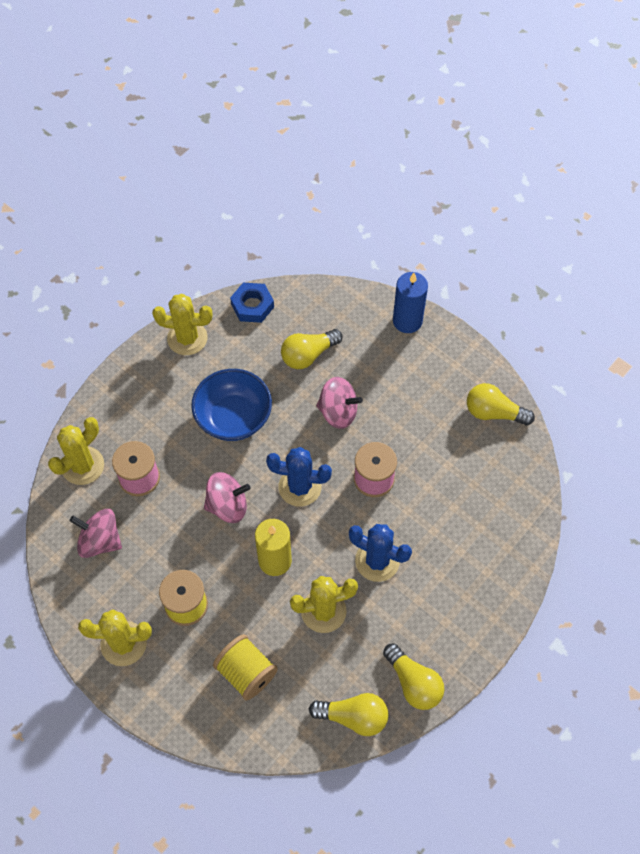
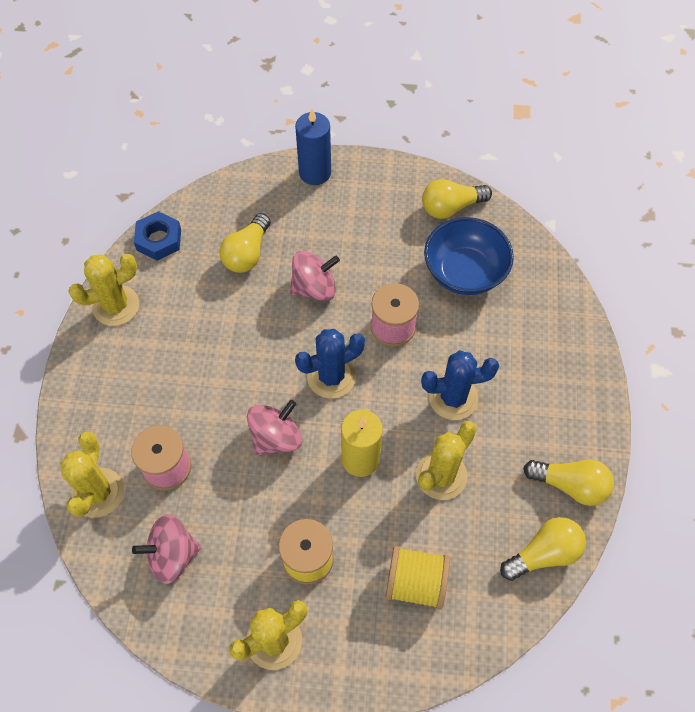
camera: 35 degrees left, 0 degrees up
blue bowl [191,369,272,441] -> blue bowl moved to [424,217,514,295]

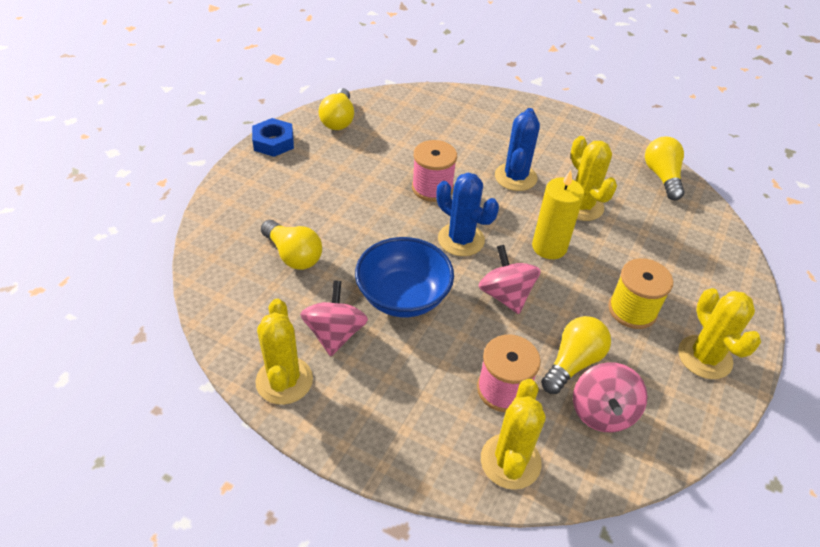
camera: 70 degrees left, 15 degrees down
yellow cactus [60,431,124,518] -> yellow cactus turned 75 degrees clockwise [481,379,546,490]
blue nut [134,211,181,261] -> blue nut moved to [252,118,294,157]
pink spinning top [290,251,340,301] -> pink spinning top moved to [300,280,368,356]
blue candle [295,109,331,185] -> none
blue cactus [295,329,365,398] -> blue cactus turned 45 degrees counterclockwise [436,173,499,256]
yellow spool [385,546,450,610] -> none
blue bowl [424,217,514,295] -> blue bowl moved to [355,237,454,317]
yellow light bulb [523,459,614,506] -> yellow light bulb moved to [541,316,611,394]

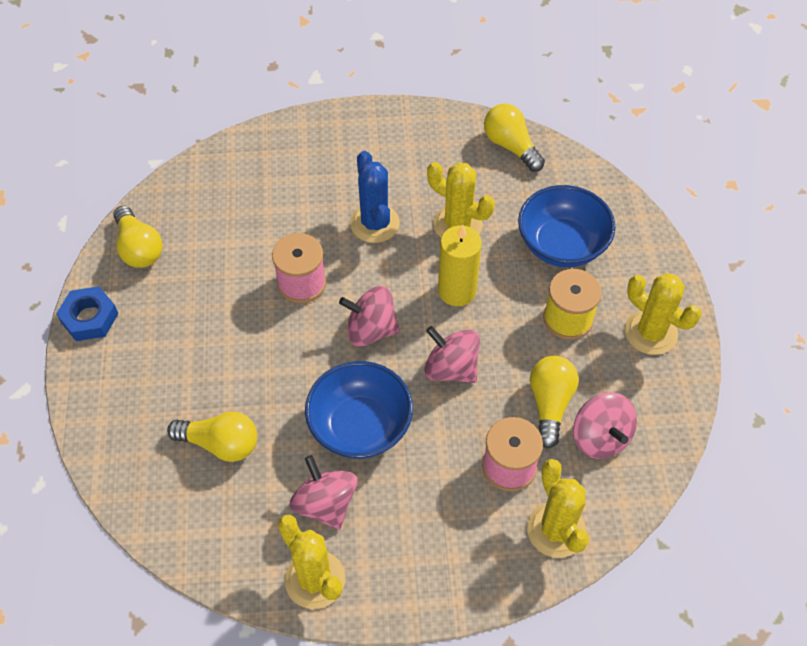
camera: 30 degrees left, 10 degrees up
blue cactus [436,173,499,256] -> pink spinning top [339,286,400,346]
none -> blue bowl [518,185,616,267]

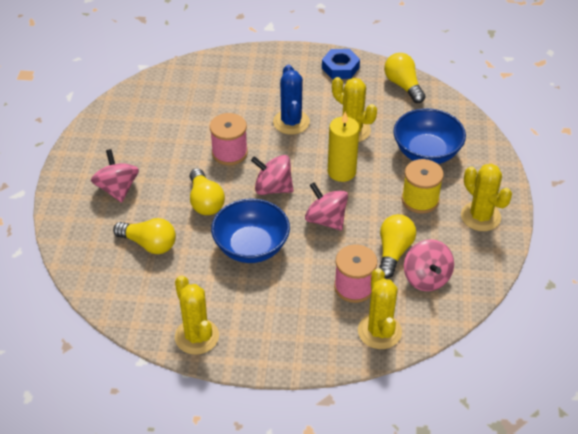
camera: 10 degrees right, 10 degrees down
blue nut [56,286,119,341] -> blue nut moved to [322,49,360,79]
yellow light bulb [113,206,162,268] -> yellow light bulb moved to [190,168,225,215]
pink spinning top [289,455,358,530] -> pink spinning top moved to [91,149,139,203]

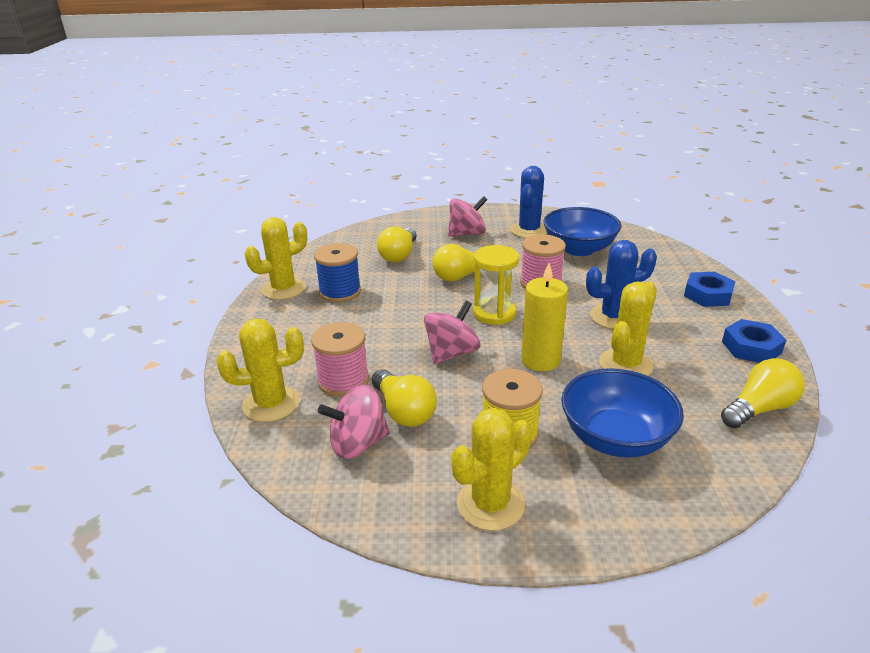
camera: 85 degrees right, 15 degrees down
blue bowl [211,199,290,263] -> blue bowl moved to [543,207,621,256]
pink spinning top [251,155,294,195] -> yellow hourglass [473,245,519,325]
yellow light bulb [379,214,416,278] -> yellow light bulb turned 45 degrees clockwise [372,369,437,427]
none -> blue spool [314,243,361,302]
none -> blue cactus [510,166,547,238]
none -> blue nut [684,272,736,307]

